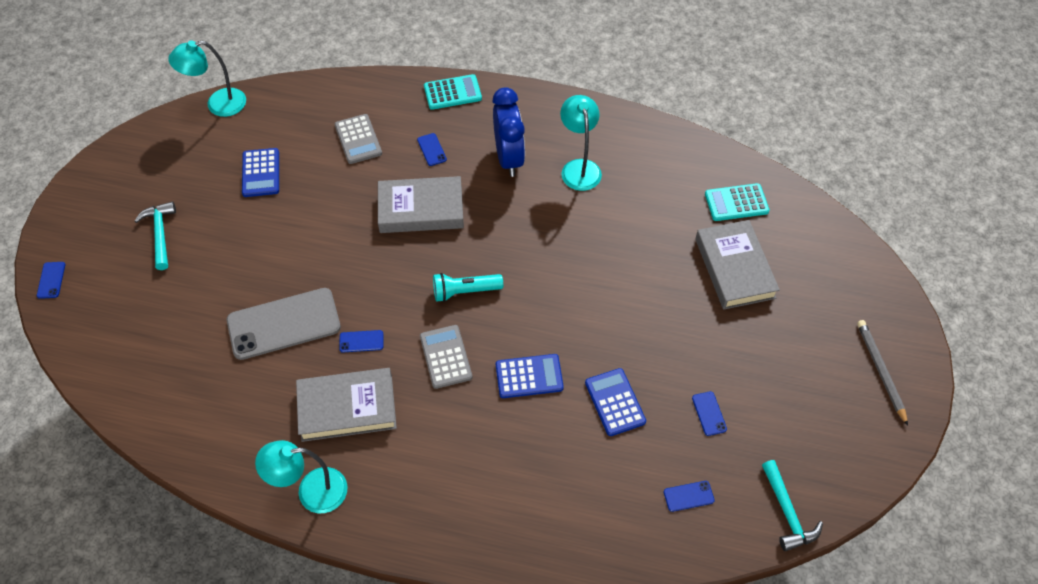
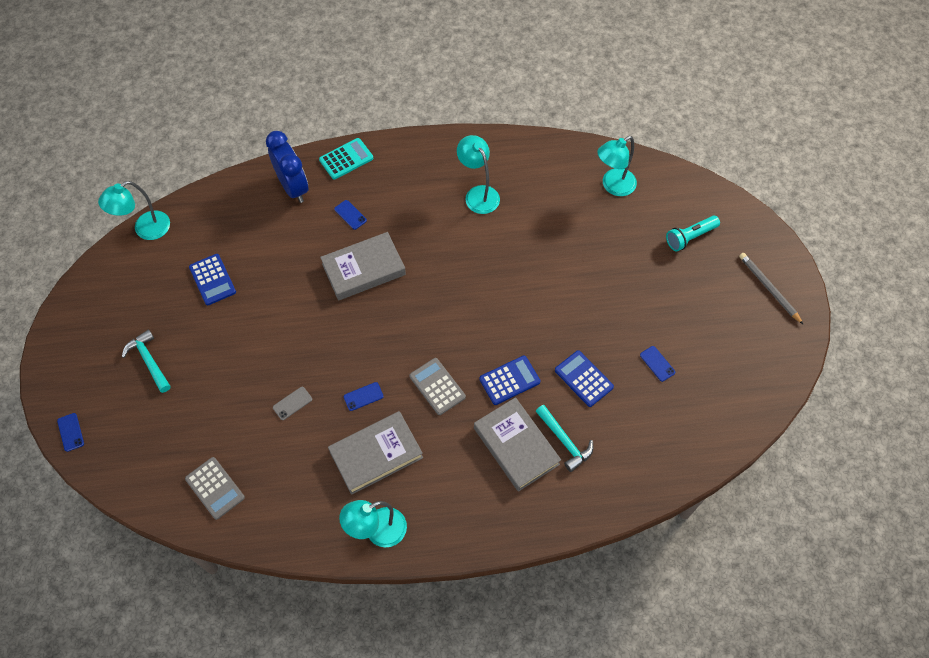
camera: 20 degrees left, 5 degrees up
grey phone [227,288,341,360] -> grey phone [273,387,312,420], size x0.40
grey calculator [335,114,382,164] -> grey calculator moved to [185,457,245,520]
turquoise flashlight [433,273,503,302] -> turquoise flashlight moved to [666,216,720,251]
blue clock [492,87,525,177] -> blue clock moved to [266,131,308,203]
blue phone [664,481,715,512] -> none
grey book [695,220,780,310] -> grey book moved to [474,397,561,492]
turquoise calculator [705,183,770,221] -> turquoise lamp [597,136,637,196]
turquoise hammer [762,460,823,551] -> turquoise hammer moved to [536,405,593,472]

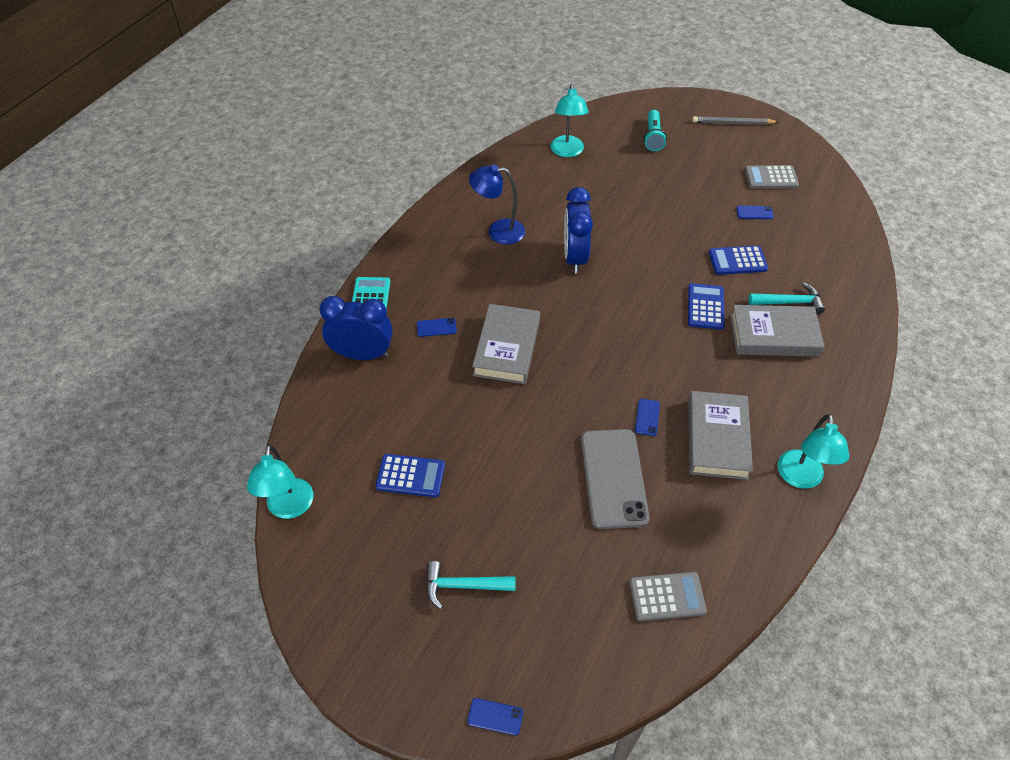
camera: 55 degrees left, 10 degrees down
grey phone [273,387,312,420] -> grey phone [581,429,650,529], size x2.49
grey calculator [409,358,466,415] -> grey calculator moved to [745,165,799,189]
turquoise lamp [457,135,500,214] -> blue lamp [469,165,525,245]
none -> blue clock [564,187,593,274]

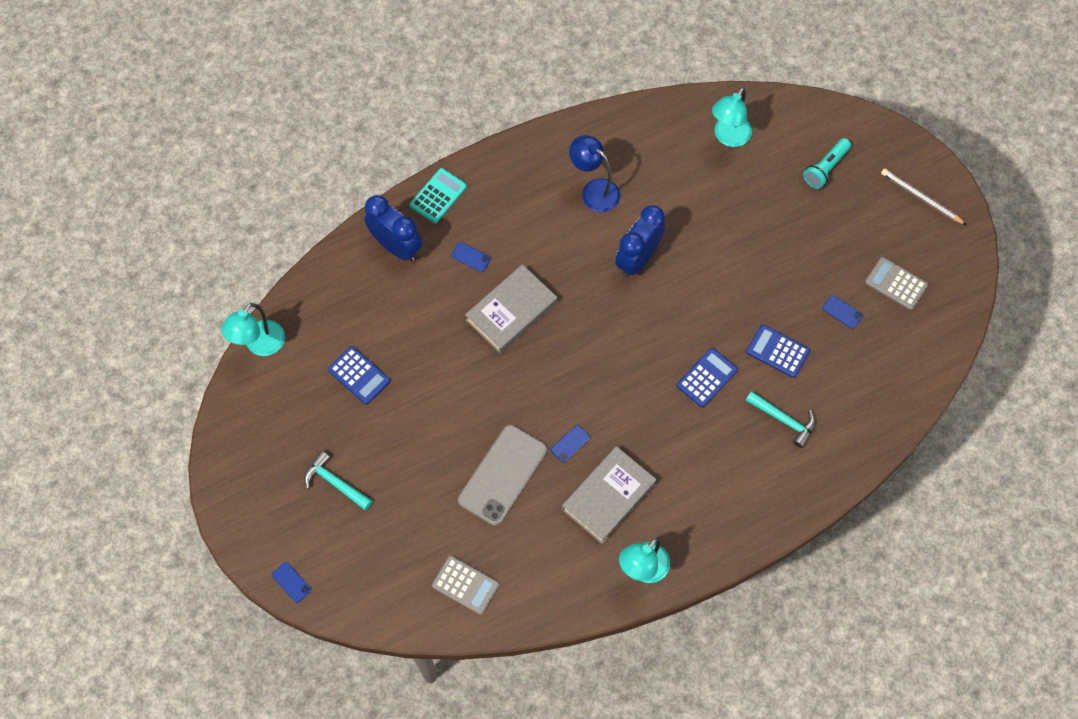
camera: 35 degrees right, 15 degrees up
grey book [730,305,824,357] -> none

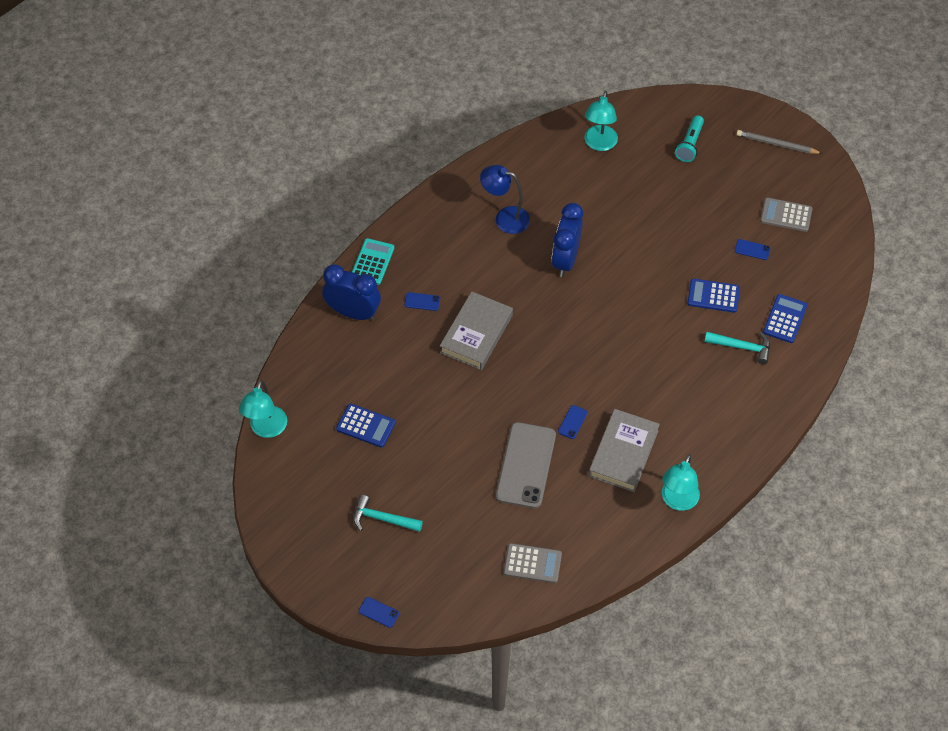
camera: 20 degrees left, 10 degrees down
blue calculator [677,348,738,408] -> blue calculator moved to [763,294,808,343]

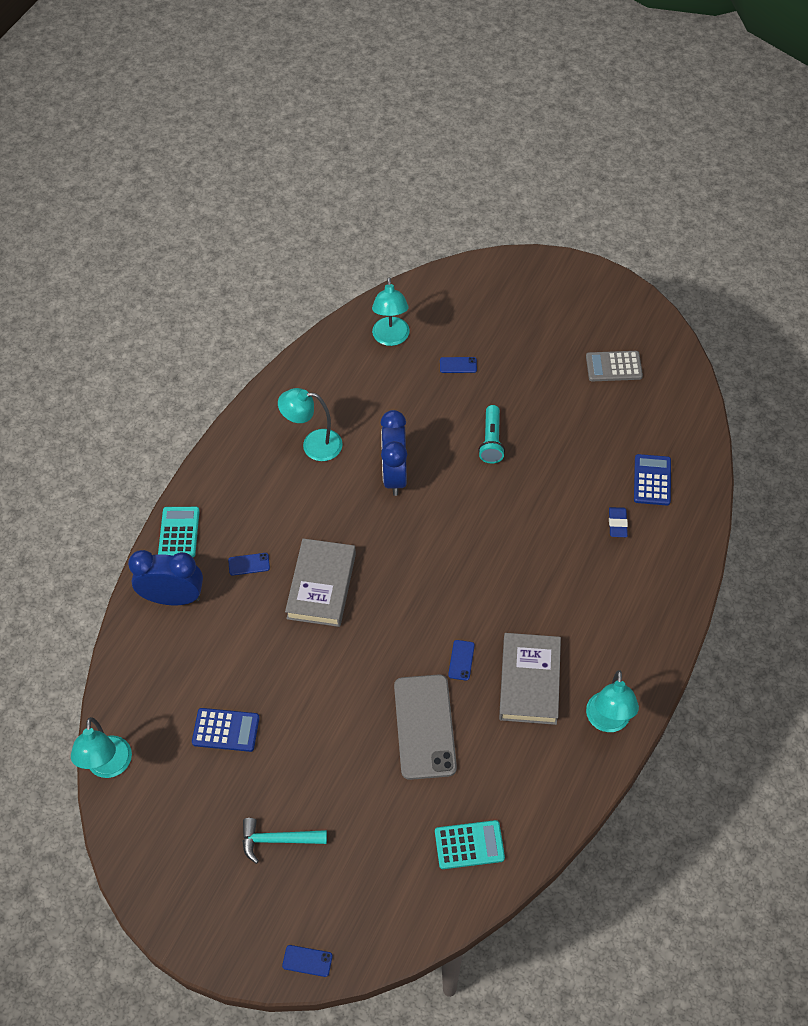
camera: 15 degrees left, 0 degrees up
blue lamp [480,165,530,234] -> turquoise lamp [278,388,343,461]
grey calculator [504,543,562,583] -> turquoise calculator [435,820,505,869]
turquoise flashlight [675,115,704,162] -> turquoise flashlight moved to [478,405,505,463]
blue calculator [687,278,740,313] -> none
turquoise hammer [705,331,770,364] -> blue eraser [609,507,628,537]
blue phone [735,239,771,260] -> blue phone moved to [440,357,477,373]
grey pencil [736,130,823,154] -> none

